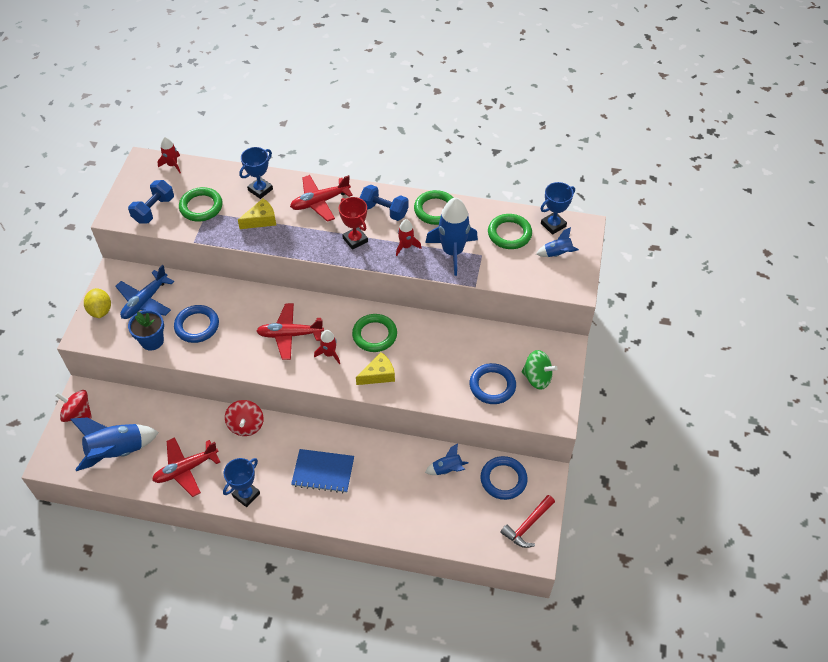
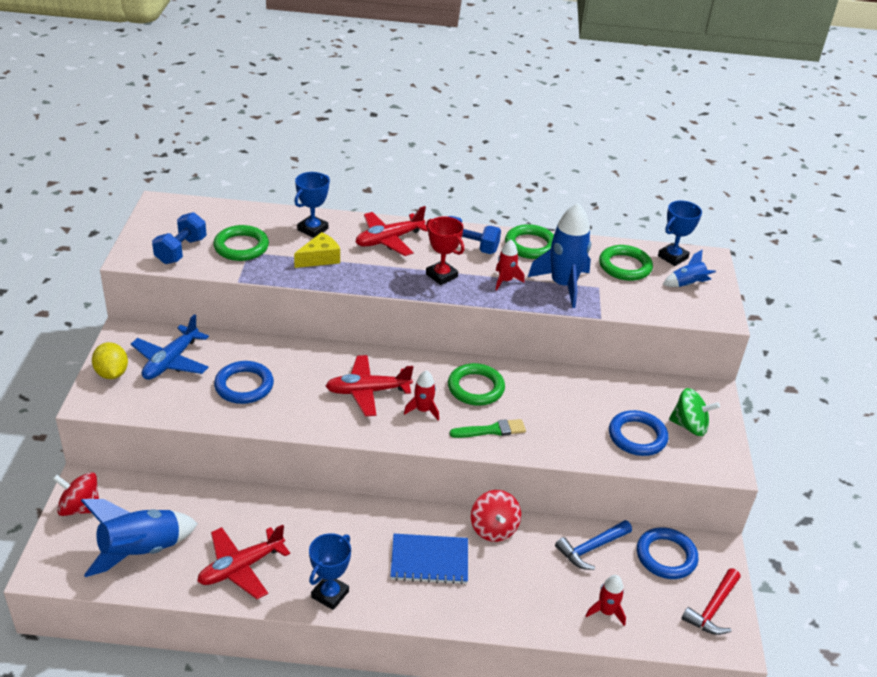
camera: 10 degrees left, 15 degrees down
blue flower pot [128,310,164,350] -> none
red rocket [157,137,181,173] -> red rocket moved to [586,575,626,626]
red spinning top [225,400,264,436] -> red spinning top moved to [471,490,521,542]
yellow cheese [356,352,395,385] -> green brush [449,419,526,438]
blue rocket [425,443,469,475] -> blue hammer [555,520,632,570]

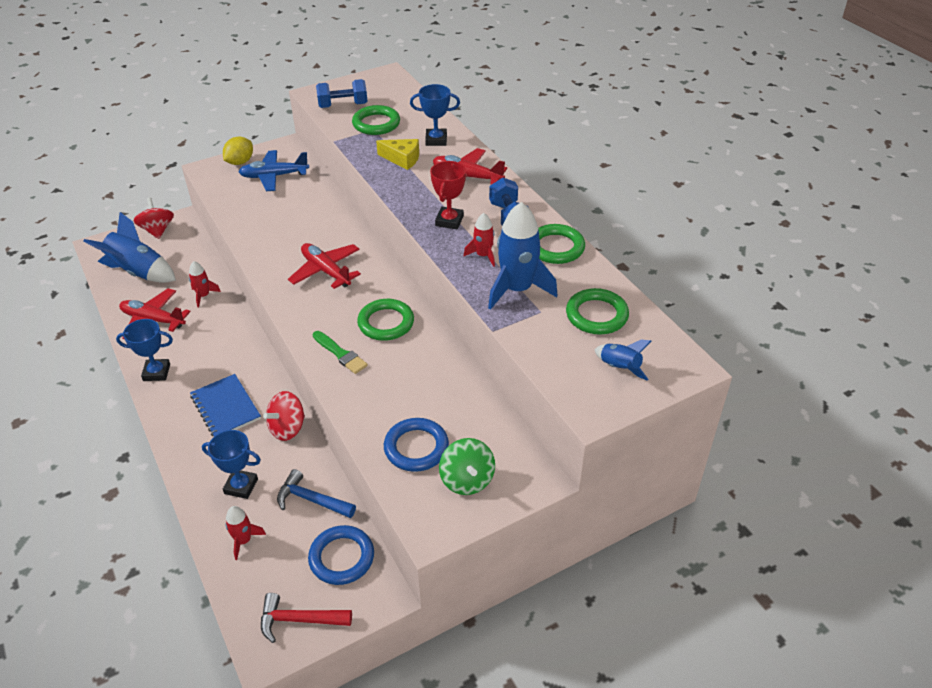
camera: 60 degrees right, 5 degrees up
blue ring [214,361,274,404] -> none
red rocket [404,370,439,421] -> red rocket moved to [189,261,221,308]
blue trophy [658,200,702,266] -> blue trophy moved to [202,430,261,499]

